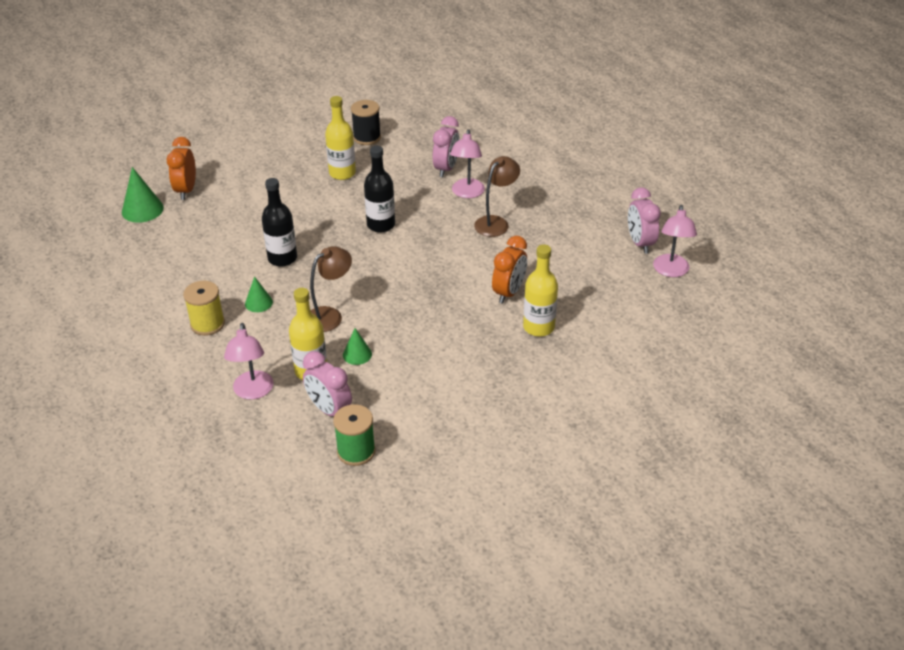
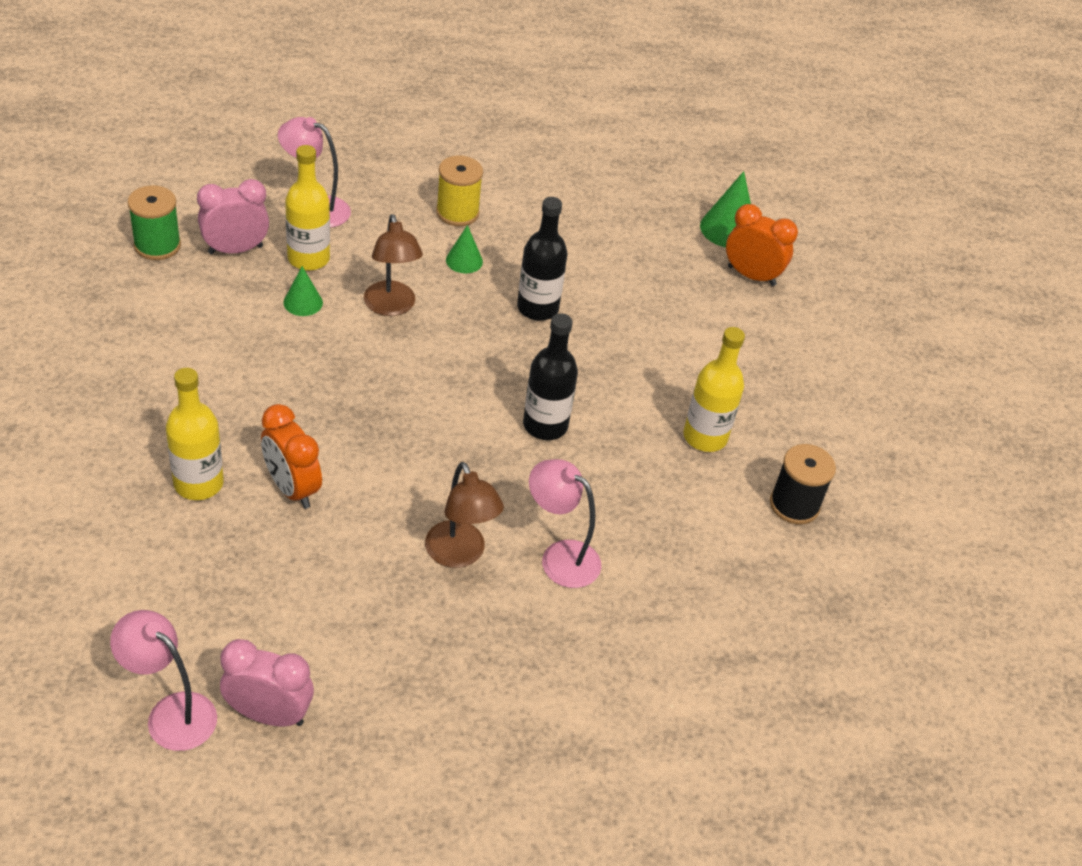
camera: 110 degrees right, 5 degrees up
pink clock [433,116,460,177] -> none

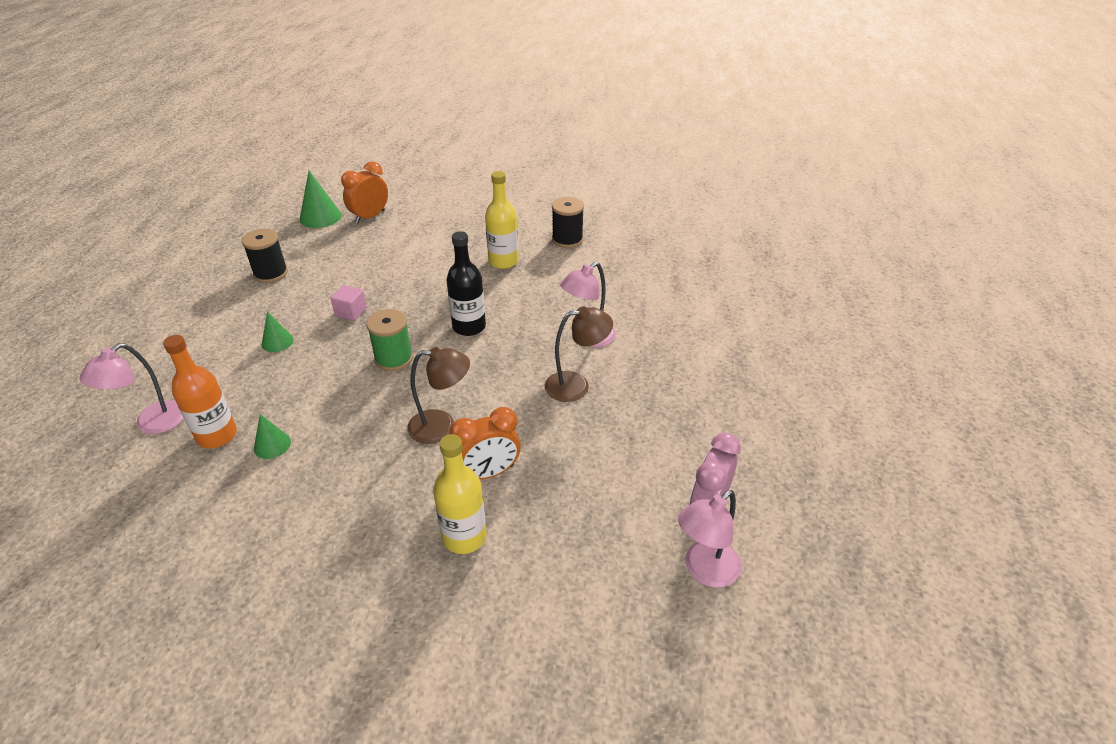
camera: 70 degrees left, 5 degrees down
green spool [127,185,181,260] -> green spool moved to [366,309,413,371]
pink clock [197,179,269,254] -> none
yellow bottle [285,145,330,271] -> orange bottle [163,335,237,448]
brown lamp [364,214,423,316] -> brown lamp moved to [407,347,470,444]
yellow spool [436,156,483,226] -> none
black bottle [517,197,568,321] -> pink cube [330,285,367,321]
none -> black spool [242,229,288,283]

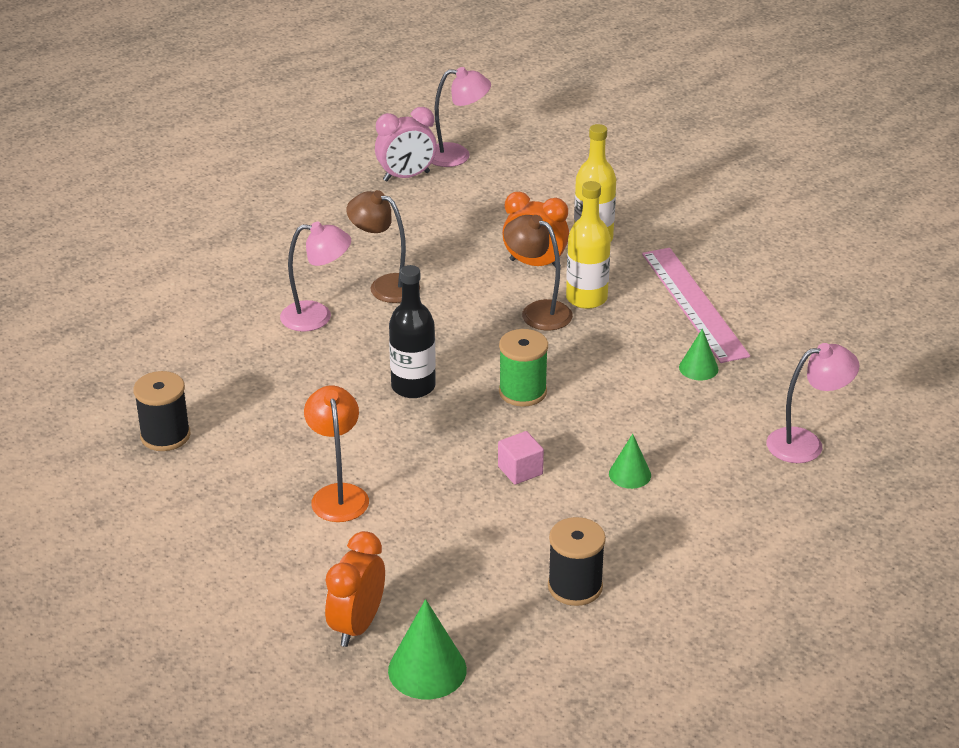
camera: 140 degrees left, 5 degrees down
orange bottle [163,335,237,448] -> none
orange clock [341,161,388,223] -> orange clock turned 120 degrees clockwise [325,531,385,647]
yellow bottle [485,171,518,269] -> yellow bottle moved to [566,181,611,309]
none -> orange lamp [304,385,369,522]
none -> pink ruler [642,248,750,363]

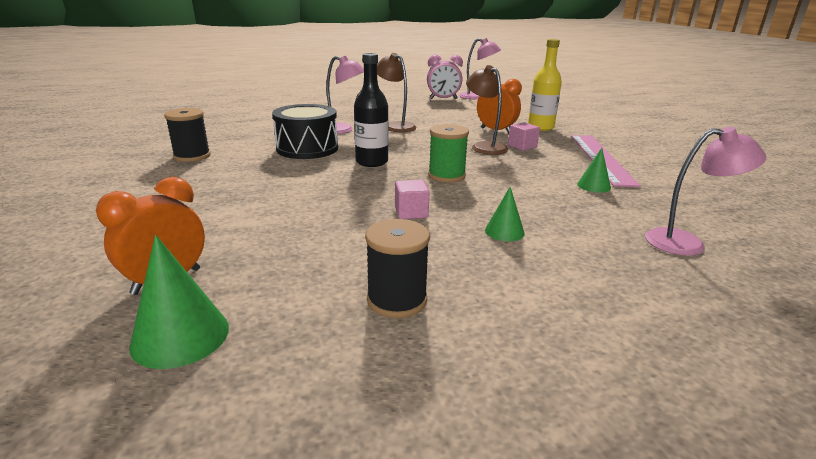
camera: 20 degrees right, 10 degrees down
orange lamp [304,385,369,522] -> none
yellow bottle [566,181,611,309] -> pink cube [508,122,540,151]
none -> black drum [272,104,338,159]

